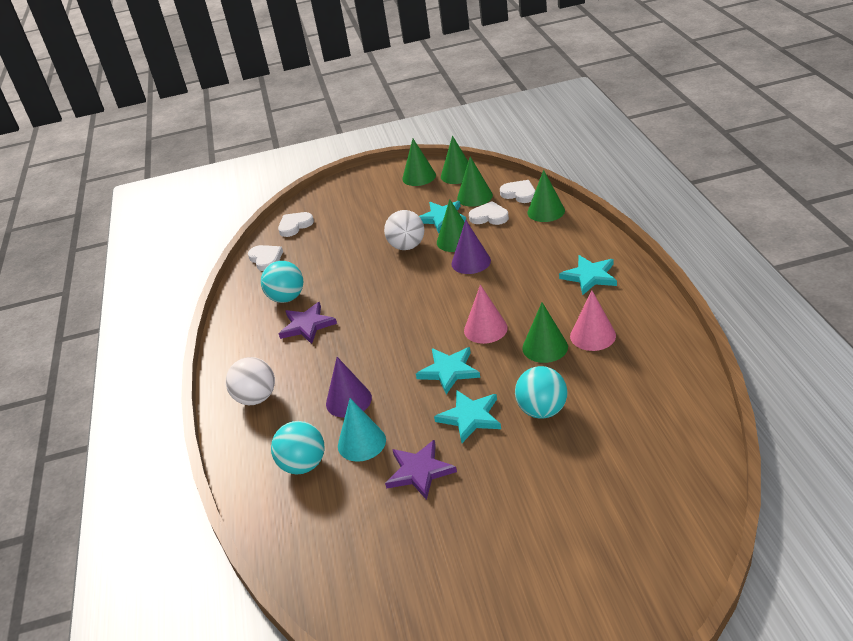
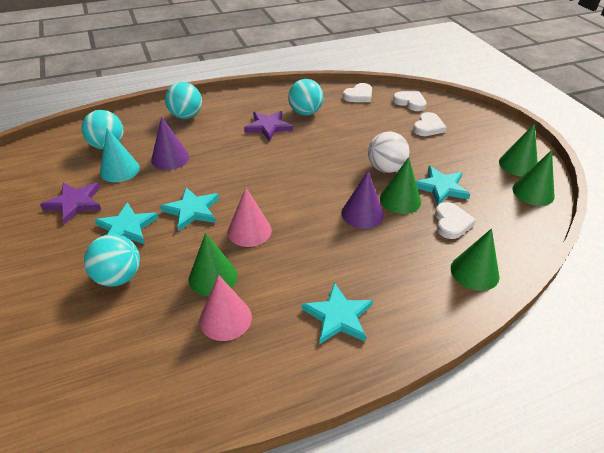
camera: 75 degrees right, 5 degrees up
white ball [226,357,275,405] -> turquoise ball [165,82,202,119]
green cone [457,157,493,207] -> none
white heart [500,180,536,203] -> white heart moved to [413,112,447,136]

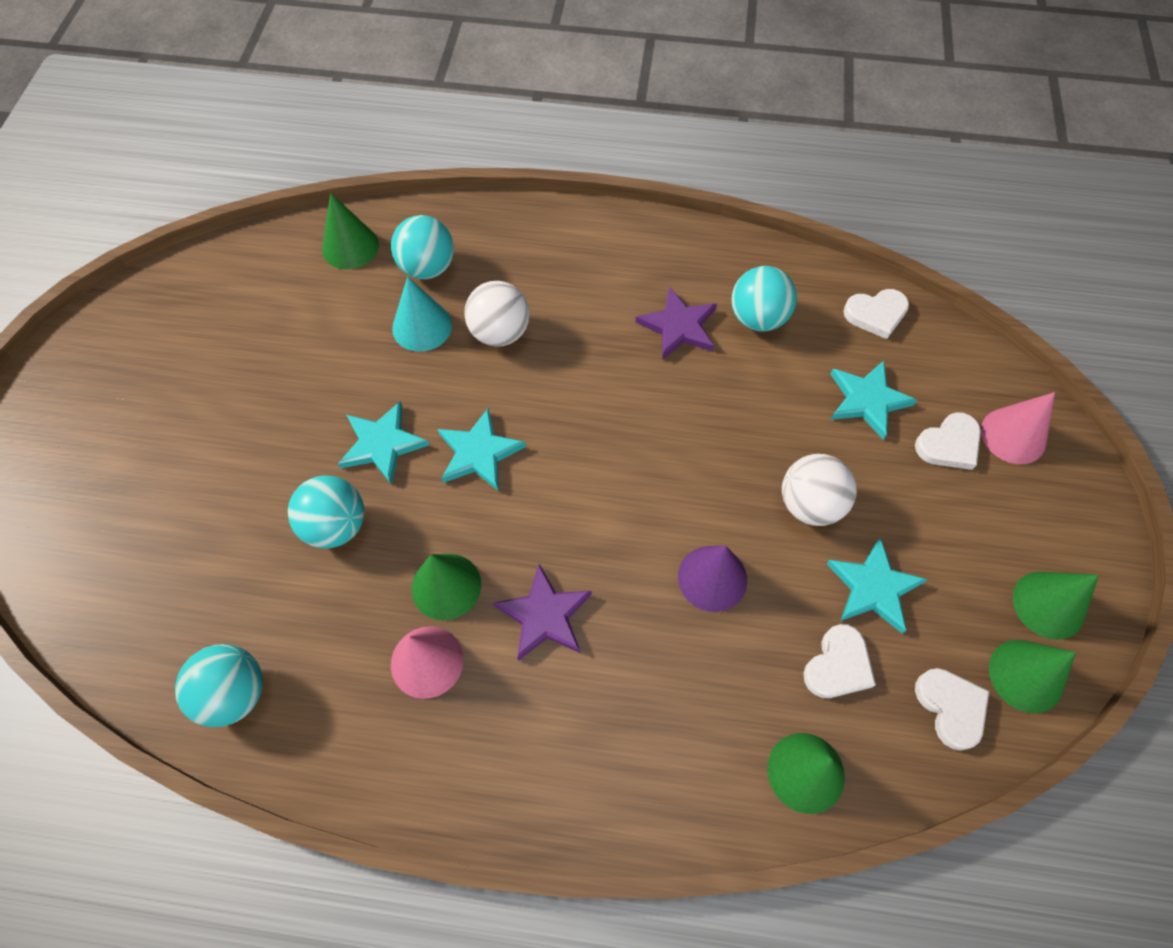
camera: 30 degrees right, 20 degrees up
purple star [40,183,101,224] -> purple star moved to [493,564,592,661]
purple cone [151,116,189,170] -> white ball [464,281,530,347]
turquoise ball [165,82,202,119] -> turquoise ball moved to [175,644,263,727]
pink cone [228,188,272,247] -> pink cone moved to [981,392,1055,464]
turquoise star [302,282,373,344] -> turquoise star moved to [831,361,918,440]
green cone [380,157,421,214] -> green cone moved to [322,193,379,269]
white heart [393,91,426,111] -> white heart moved to [915,668,989,751]

